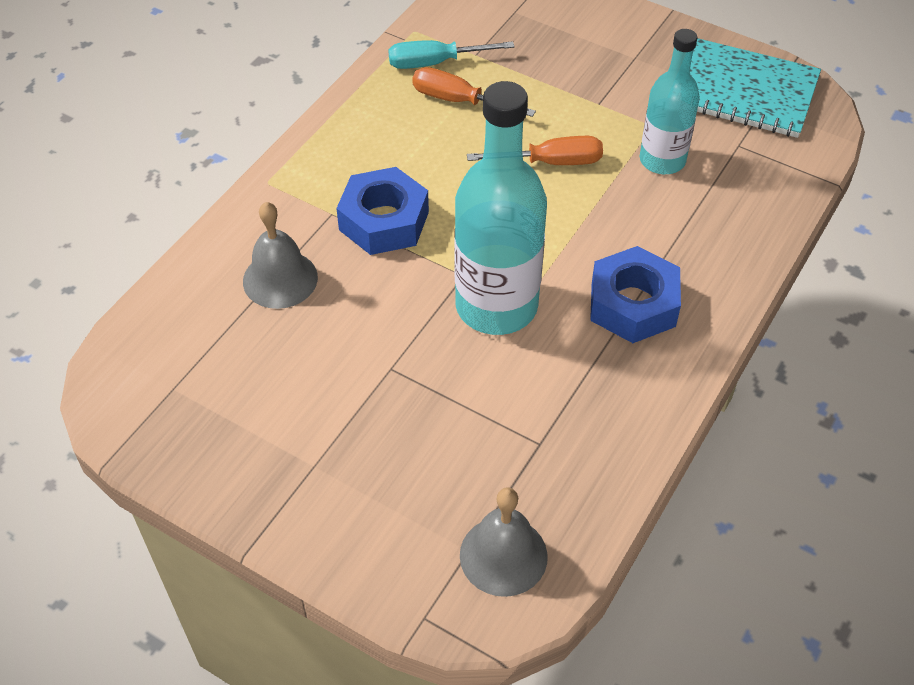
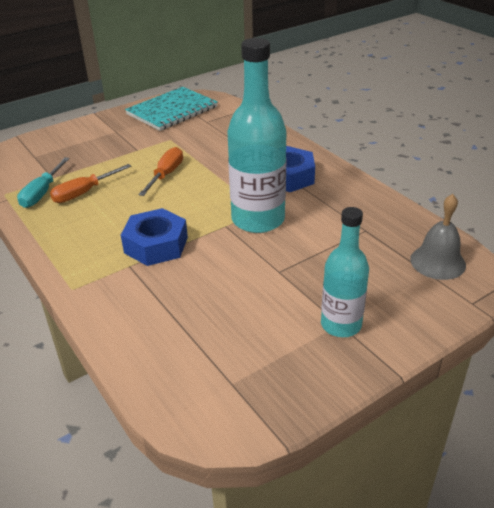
camera: 65 degrees left, 15 degrees down
grey bell [243,202,318,309] -> none
turquoise bottle [640,29,700,174] -> turquoise bottle moved to [321,207,369,337]

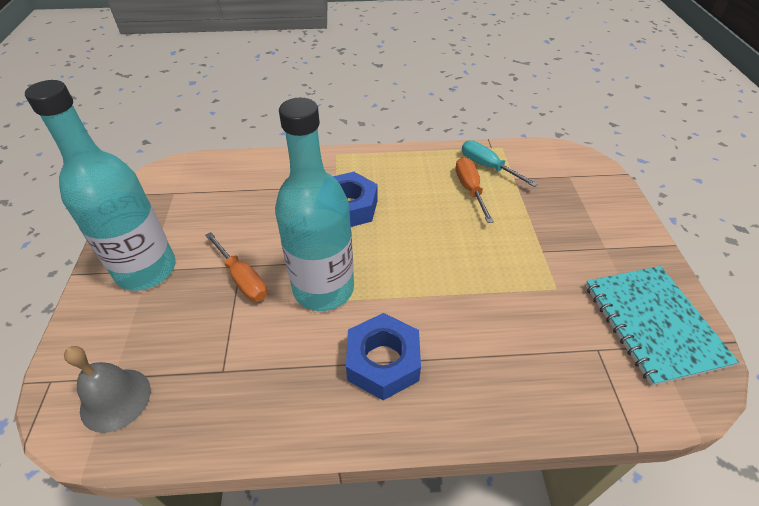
camera: 120 degrees right, 10 degrees up
orange screwdriver [138,147,183,196] -> orange screwdriver moved to [205,232,267,302]
turquoise bottle [321,207,369,337] -> turquoise bottle [25,80,176,291], size x1.61

